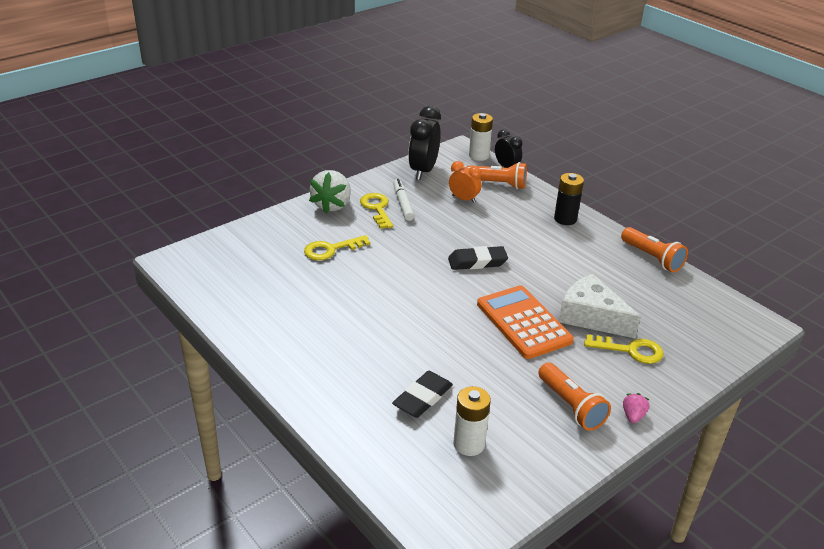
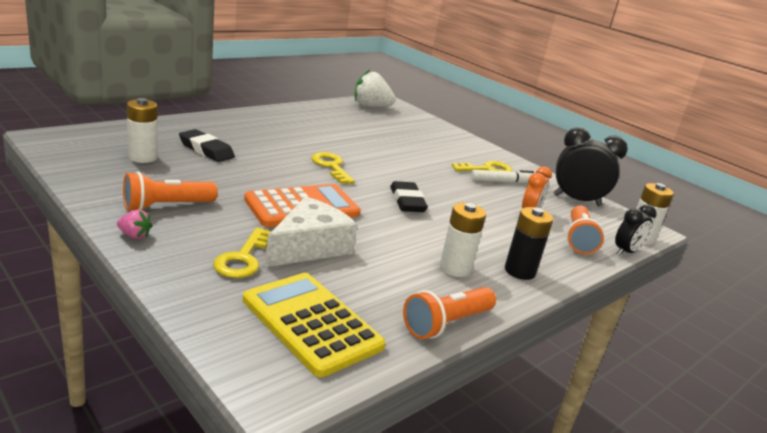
camera: 85 degrees right, 10 degrees down
yellow key [304,235,370,260] -> yellow key moved to [311,152,355,184]
white strawberry [309,170,351,214] -> white strawberry moved to [355,70,396,107]
none -> yellow calculator [243,273,386,377]
none -> white battery [440,203,486,277]

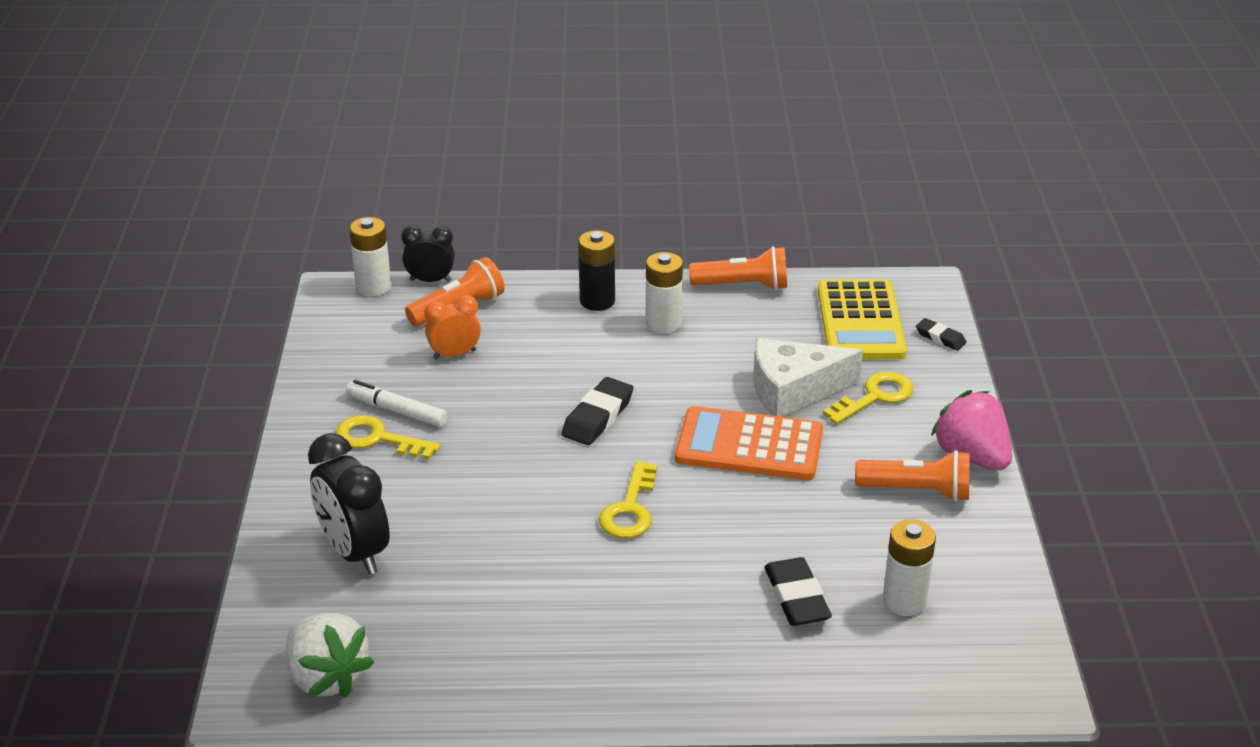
camera: 135 degrees left, 10 degrees up
pink strawberry [117,210,153,239] -> pink strawberry [931,390,1012,470], size x2.13
black clock [553,127,628,206] -> black clock moved to [308,433,390,575]
none -> black eraser [916,318,967,351]

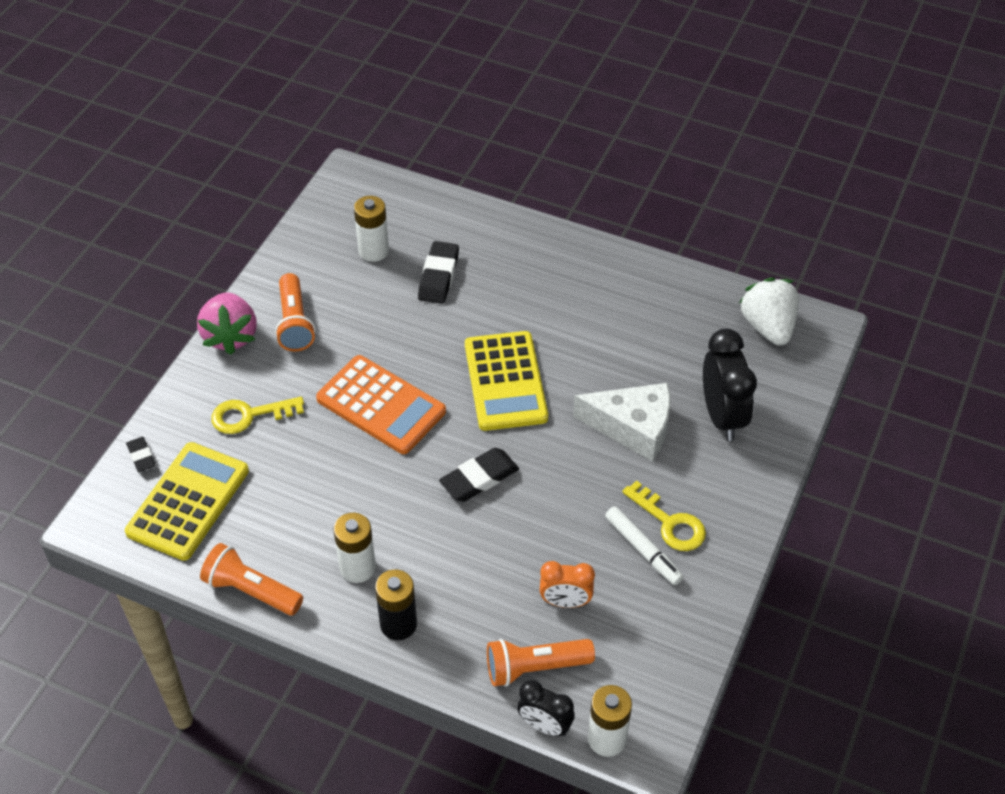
camera: 155 degrees left, 15 degrees up
yellow key [599,461,657,538] -> yellow calculator [465,331,548,431]
white cheese [753,338,863,417] -> white cheese moved to [573,383,670,462]
orange flashlight [855,450,970,502] -> orange flashlight turned 135 degrees counterclockwise [275,273,315,351]

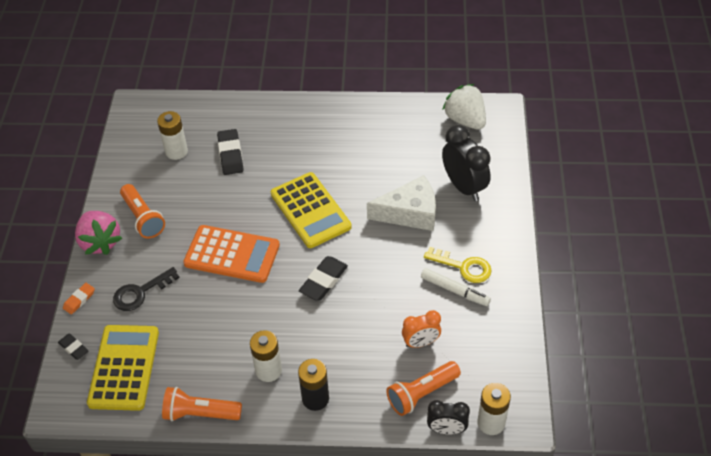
camera: 20 degrees left, 0 degrees up
yellow key [211,397,304,434] -> black key [113,267,180,311]
none -> orange eraser [63,283,95,314]

